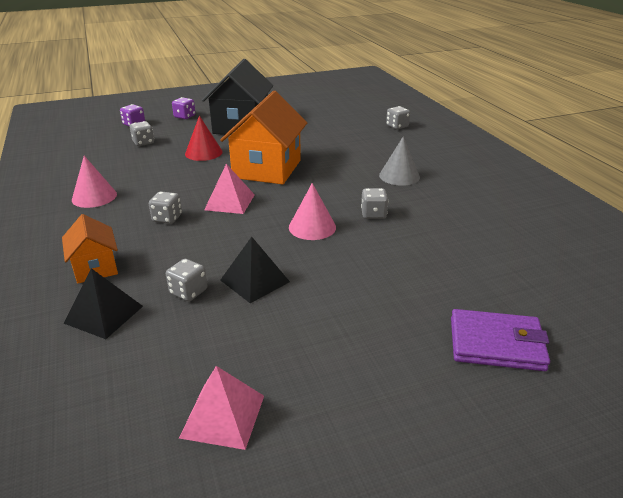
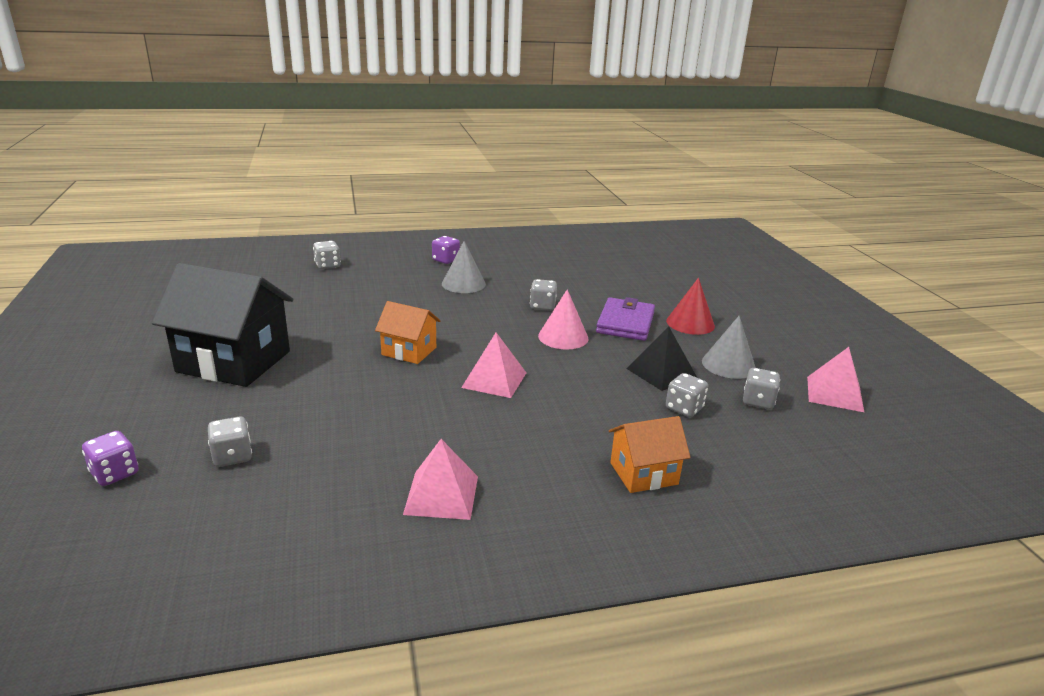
camera: 85 degrees left, 5 degrees down
black pyramid [64,268,143,339] -> none
pink cone [72,156,117,208] -> pink pyramid [403,439,478,520]
grey dice [149,191,182,224] -> grey dice moved to [743,368,780,410]
purple dice [172,97,195,119] -> purple dice moved to [432,236,460,264]
red cone [185,116,223,161] -> red cone moved to [666,278,715,335]
orange house [220,91,307,184] -> orange house [375,301,441,364], size x0.54
purple wallet [451,309,550,371] -> purple wallet moved to [596,297,655,341]
none -> grey cone [702,316,756,379]

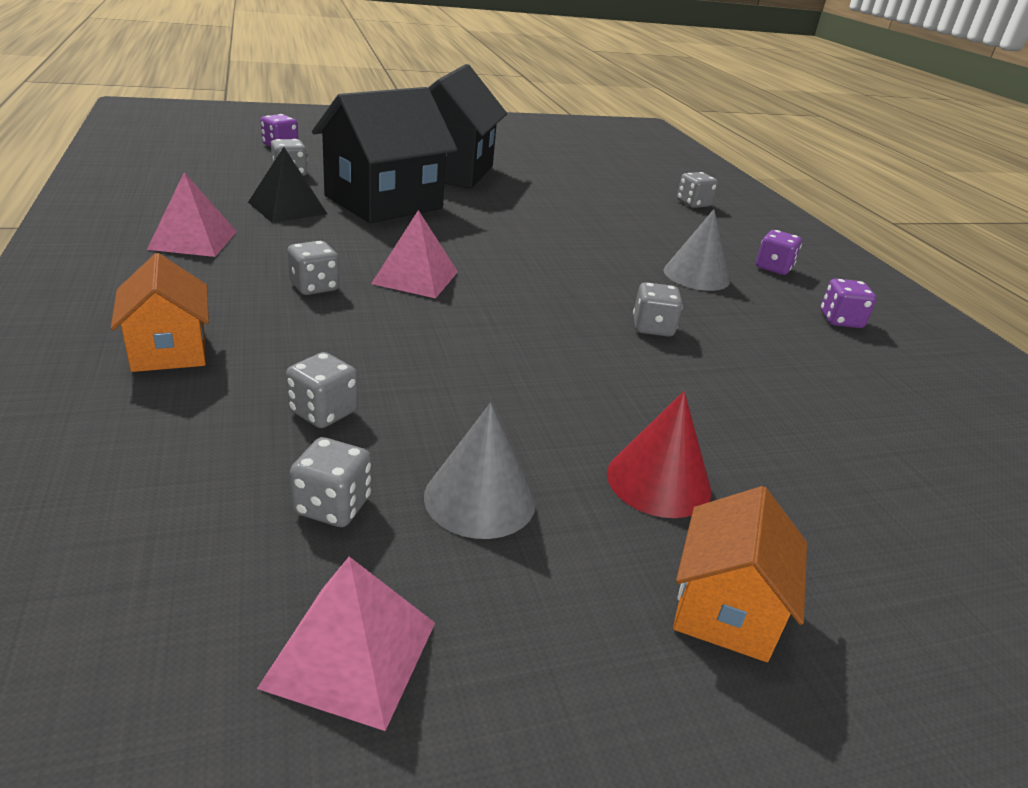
camera: 85 degrees right, 5 degrees up
orange house [375,301,441,364] -> orange house moved to [673,486,807,662]
pink cone [538,289,589,349] -> none
purple wallet [596,297,655,341] -> none
black pyramid [627,326,697,391] -> black pyramid moved to [248,147,327,223]
none -> grey dice [287,241,340,295]
none -> black house [312,87,457,223]
none -> purple dice [821,278,876,328]

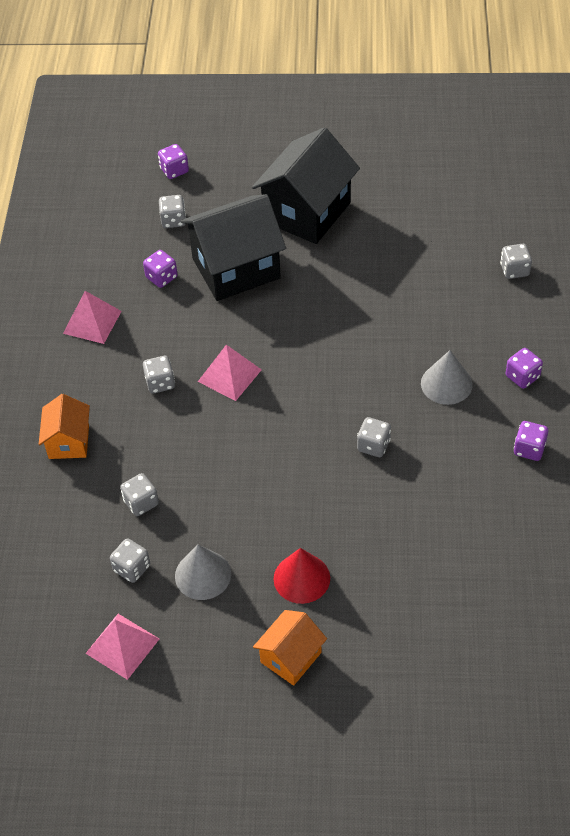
camera: 25 degrees right, 20 degrees up
black pyramid [248,147,327,223] -> purple dice [143,250,178,288]

